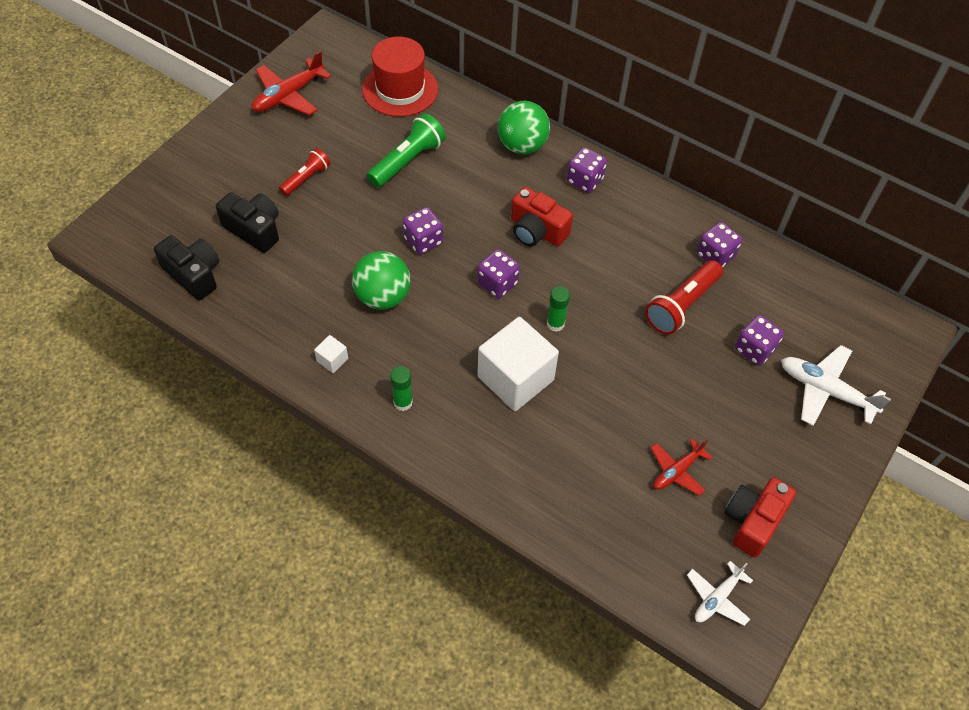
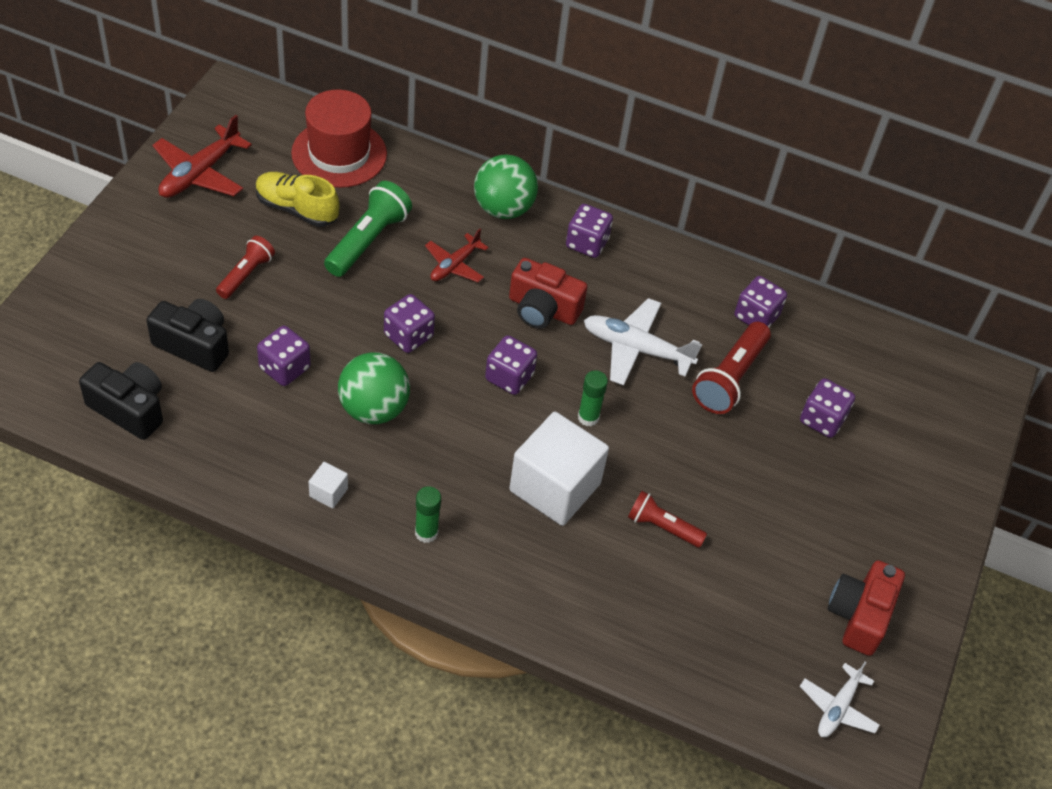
camera: 15 degrees left, 5 degrees down
red plane [651,439,712,496] -> red plane moved to [425,229,489,282]
white plane [781,345,891,426] -> white plane moved to [584,298,702,385]
none -> yellow shoe [255,172,339,227]
none -> purple dice [257,326,311,386]
none -> red flashlight [628,491,707,548]

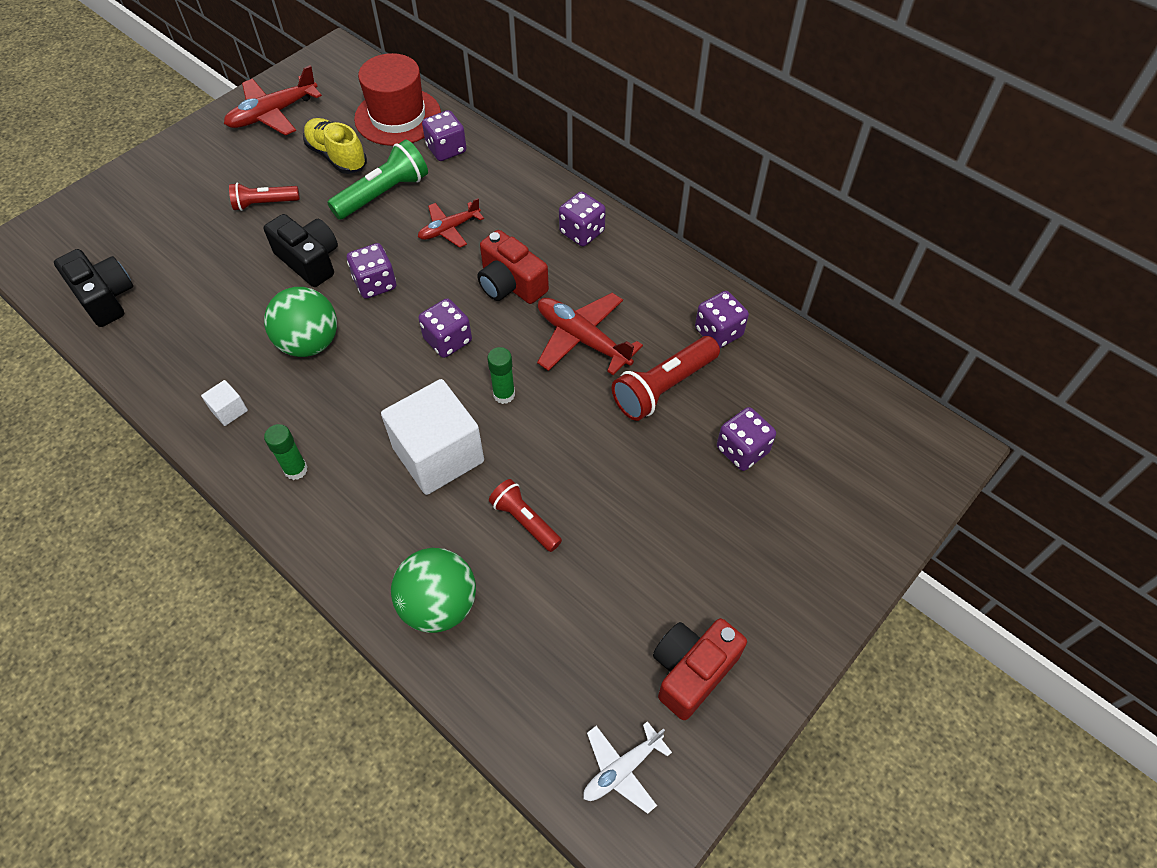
camera: 25 degrees right, 5 degrees up
black camera [147,299,229,372] -> black camera moved to [264,214,338,287]
red flashlight [216,236,275,299] -> red flashlight turned 150 degrees counterclockwise [229,183,300,211]
purple dice [257,326,311,386] -> purple dice moved to [422,110,466,161]
green ball [474,155,538,219] -> green ball moved to [391,548,476,633]
white plane [584,298,702,385] -> red plane [537,293,643,375]

